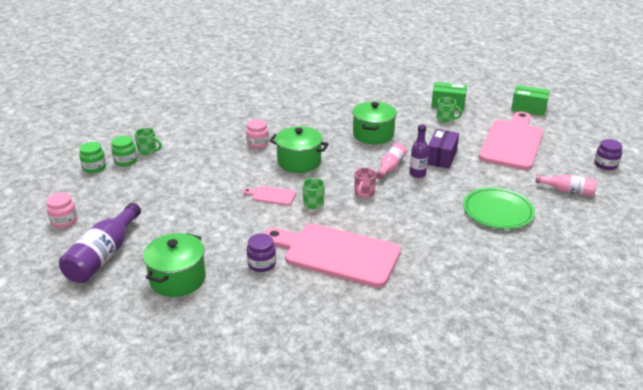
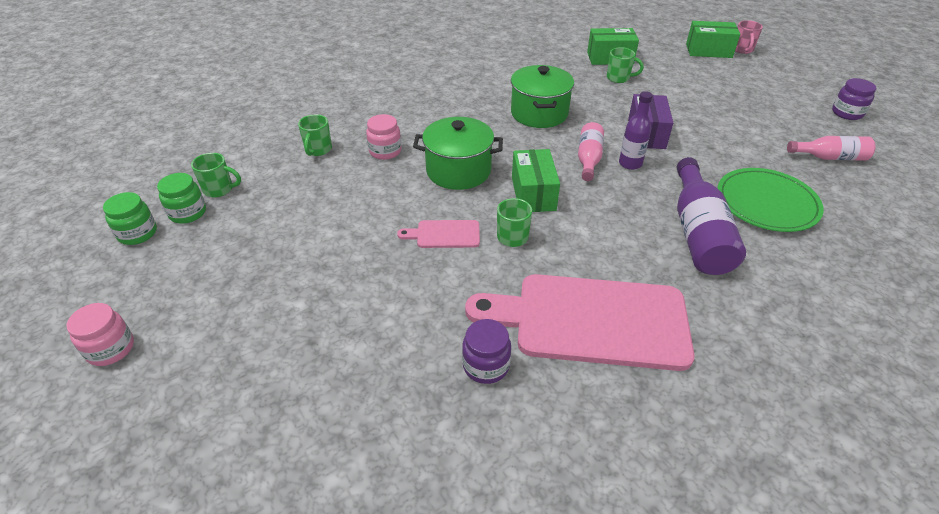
camera: 15 degrees left, 10 degrees up
purple bottle [59,203,141,283] -> purple bottle moved to [677,157,746,275]
green pot [143,233,206,297] -> none
pink mug [355,168,376,198] -> pink mug moved to [735,20,763,54]
pink cutting board [479,112,543,170] -> none
none -> green mug [298,114,332,156]
none -> green box [512,149,560,212]

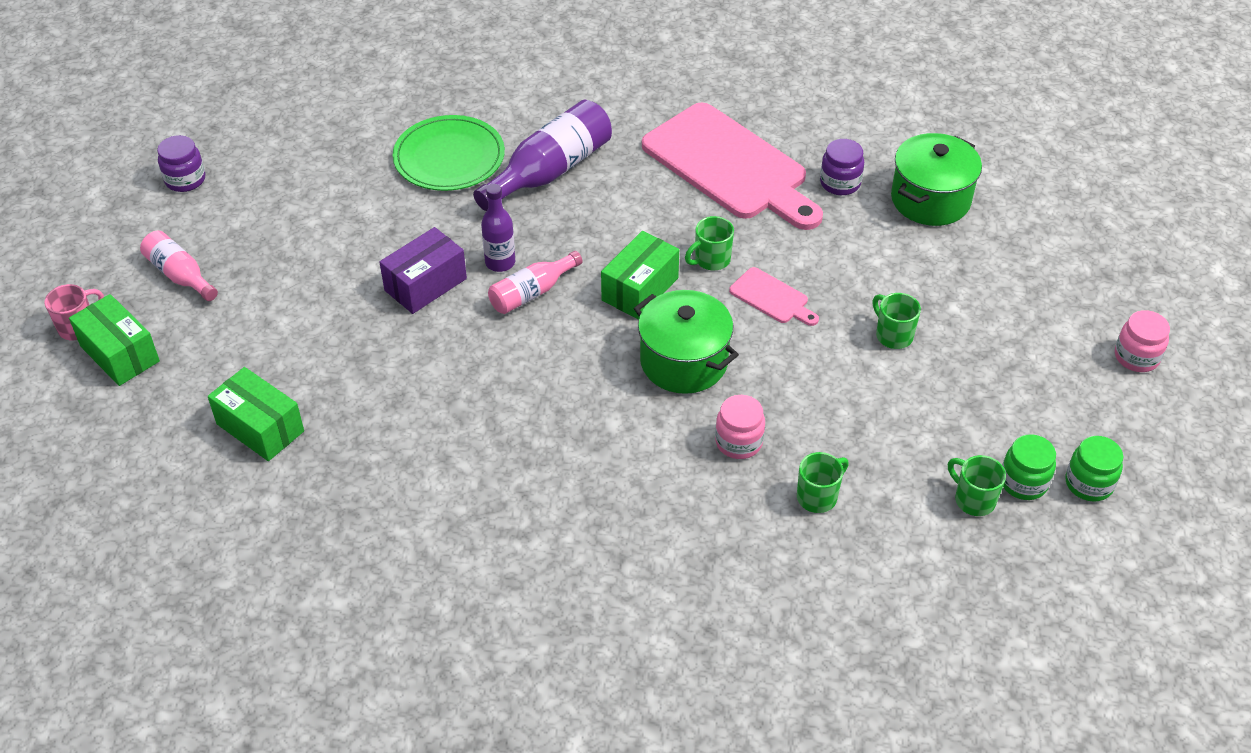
camera: 140 degrees left, 5 degrees up
green pot [511,65,574,128] -> green pot moved to [891,133,982,226]
green mug [607,47,644,83] -> green mug moved to [873,293,921,349]
pink bottle [787,136,876,161] -> pink bottle moved to [140,231,218,301]

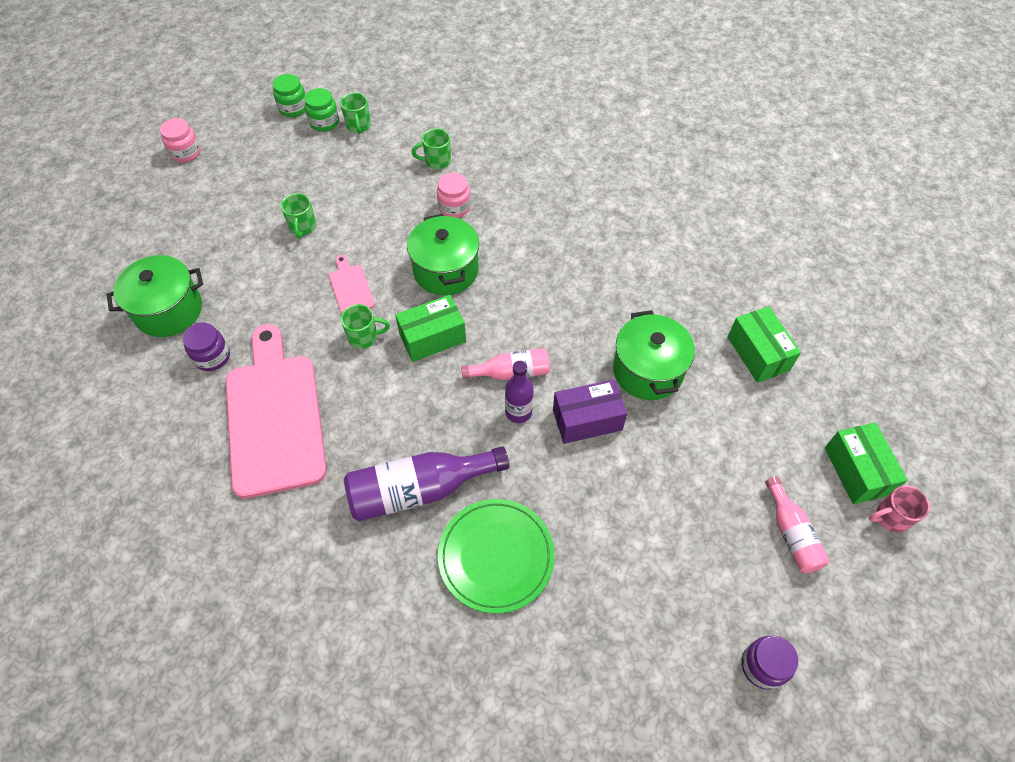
camera: 150 degrees left, 10 degrees up
none -> green pot [613,310,695,400]

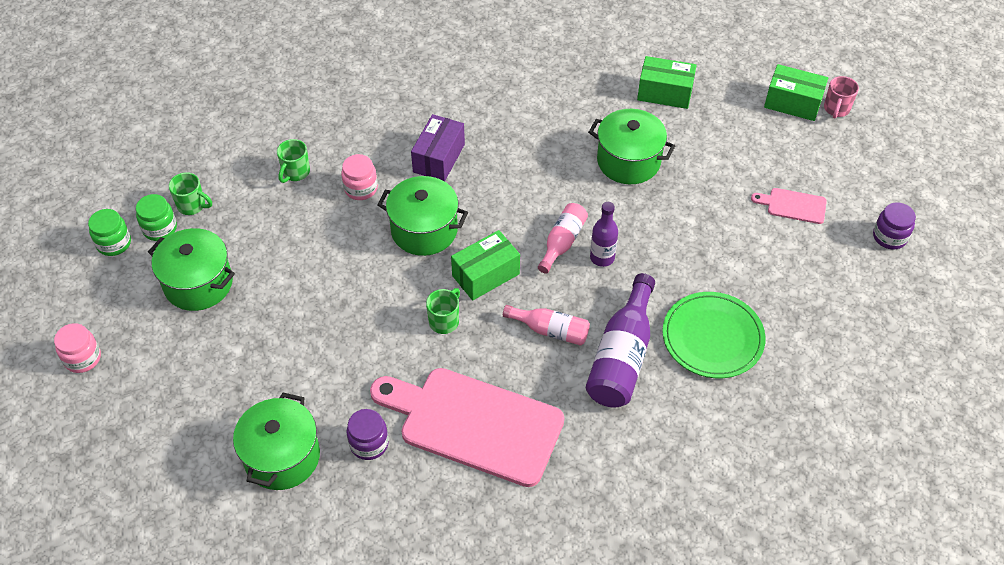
camera: 55 degrees left, 5 degrees down
green mug [281,193,316,239] -> none
pink cutting board [329,255,375,314] -> pink cutting board moved to [751,188,827,224]
green box [395,295,466,362] -> green box turned 45 degrees clockwise [451,230,520,301]
purple box [553,379,627,444] -> purple box moved to [411,114,465,182]
pink bottle [765,476,829,573] -> pink bottle moved to [503,305,590,346]
none -> green pot [148,228,235,311]

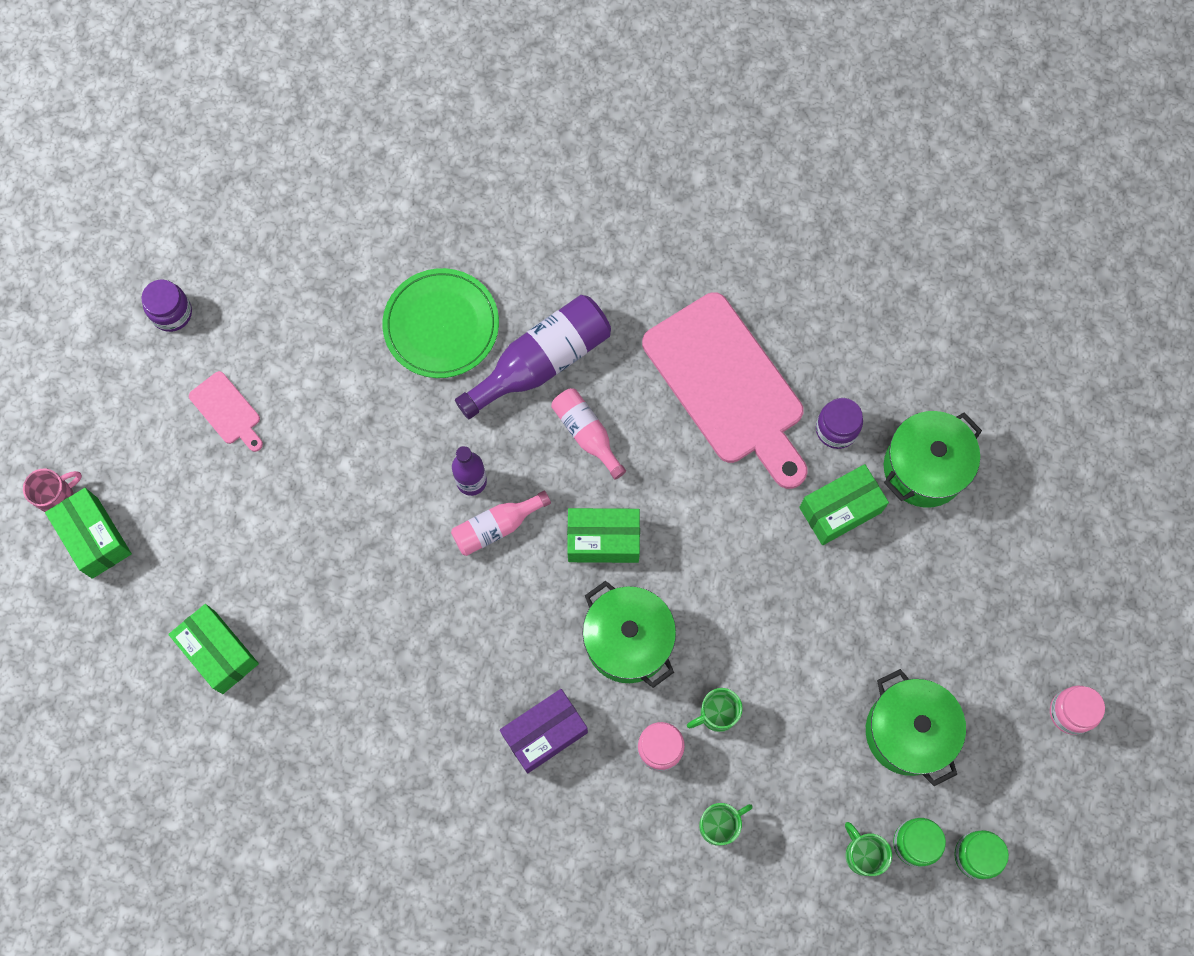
camera: 145 degrees left, 20 degrees up
green mug [426,288,460,334] -> green mug moved to [687,688,743,732]
green pot [588,109,675,184] -> none
none -> green box [799,464,889,545]

